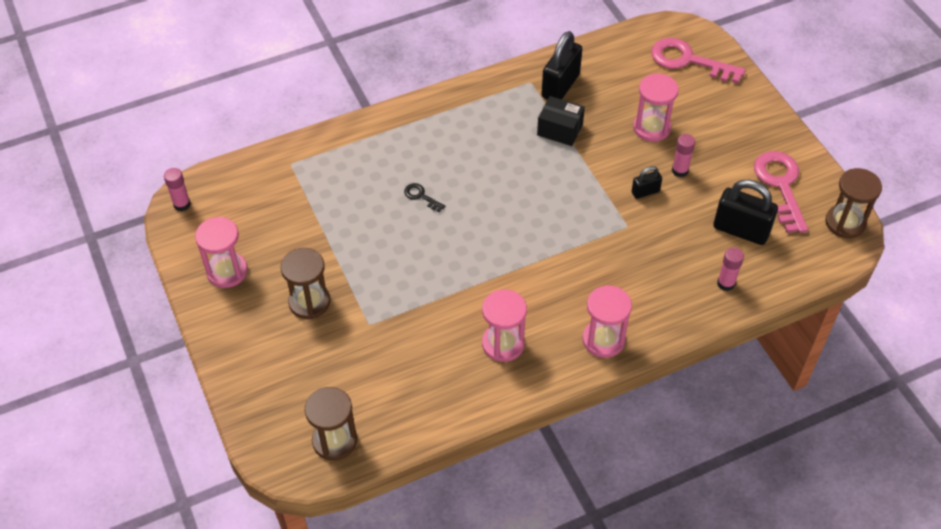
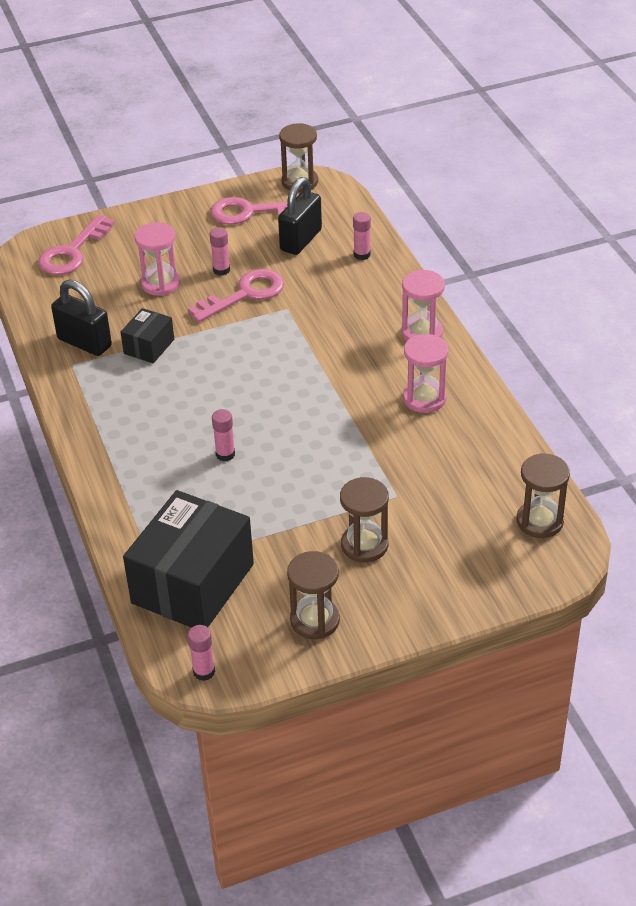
camera: 85 degrees left, 10 degrees down
pink hourglass [195,217,248,288] -> brown hourglass [287,551,340,639]
black key [404,183,445,212] -> pink glue stick [212,409,235,461]
black padlock [632,166,662,199] -> pink key [188,269,285,322]
none -> black box [123,490,254,628]

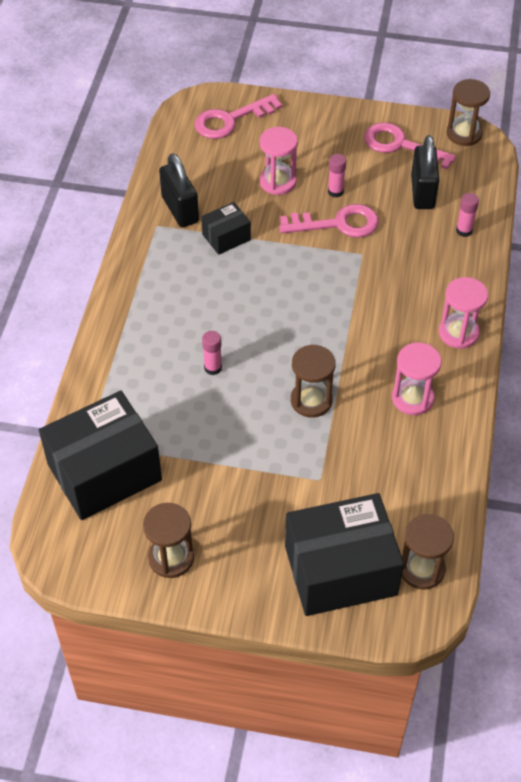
camera: 30 degrees right, 10 degrees up
pink glue stick [188,625,215,681] -> none
black padlock [278,177,322,255] -> black padlock turned 60 degrees counterclockwise [411,135,439,209]
brown hourglass [340,477,389,562] -> brown hourglass moved to [291,345,336,418]
none -> black box [285,493,404,616]

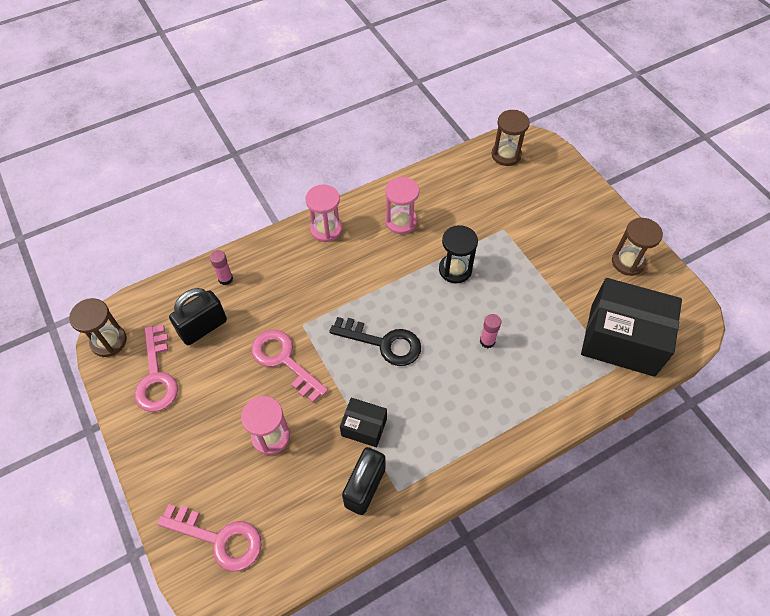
camera: 130 degrees left, 5 degrees up
black box [285,493,404,616] -> none
brown hourglass [291,345,336,418] -> black hourglass [439,225,478,284]
pink glue stick [328,154,346,198] -> none
none -> black key [329,317,421,366]

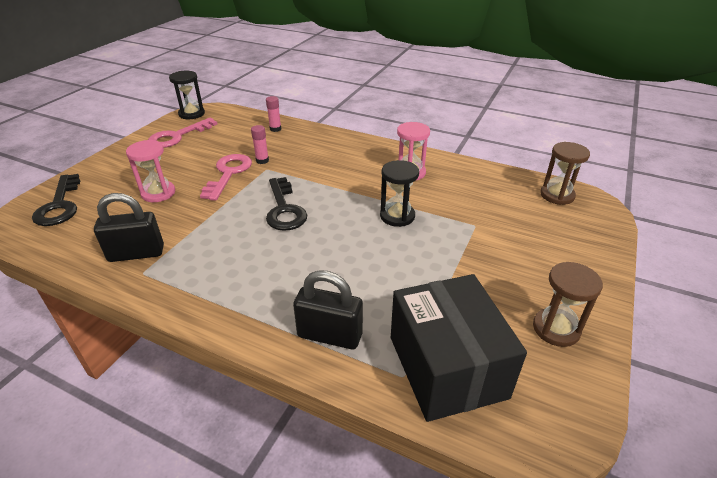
camera: 55 degrees right, 20 degrees down
brown hourglass [69,298,127,357] -> black hourglass [169,71,205,119]
pink key [157,504,262,572] -> black key [32,174,80,226]
black padlock [169,288,227,345] -> black padlock moved to [293,270,363,349]
pink hourglass [306,185,342,242] -> none
black box [340,398,387,447] -> none
pink glue stick [480,314,501,348] -> pink glue stick moved to [251,125,269,164]

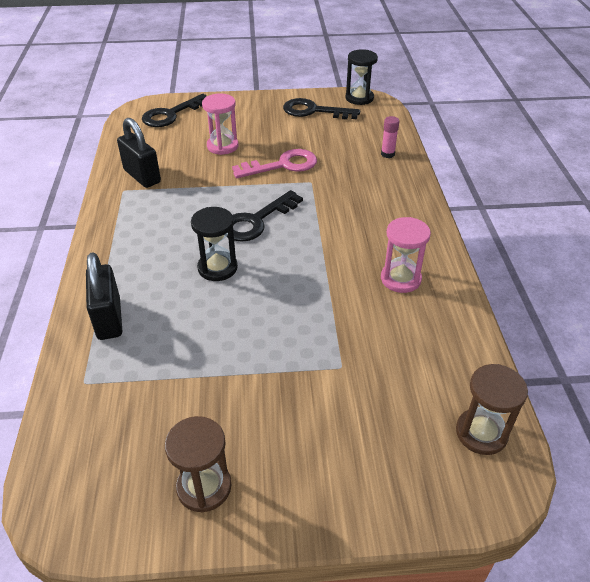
camera: 60 degrees right, 5 degrees up
pink key [148,118,218,148] -> black key [283,98,360,120]
pink glue stick [251,125,269,164] -> none
black hourglass [380,160,419,227] -> black hourglass moved to [191,207,238,281]
black box [391,274,527,422] -> none

